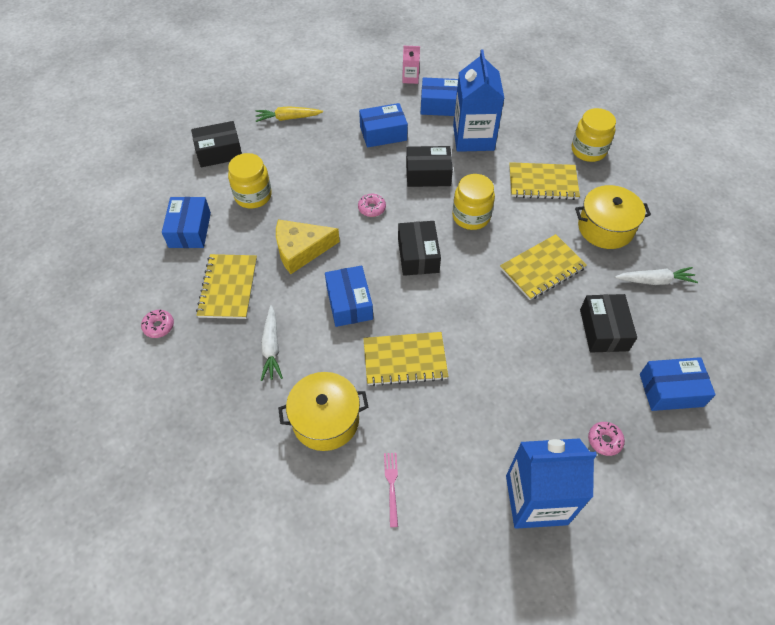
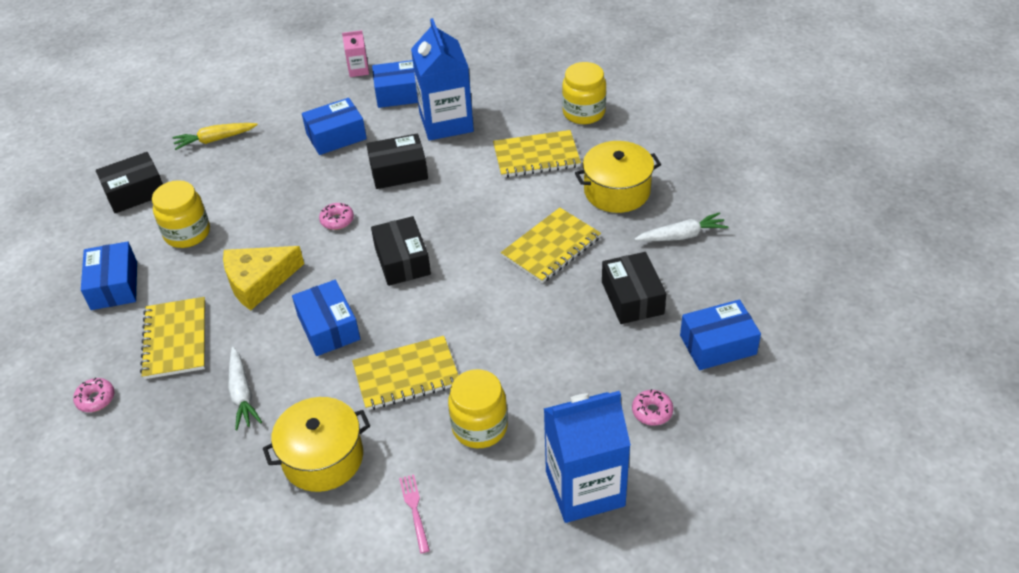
camera: 10 degrees left, 10 degrees down
yellow jar [452,174,495,230] -> yellow jar moved to [448,369,508,448]

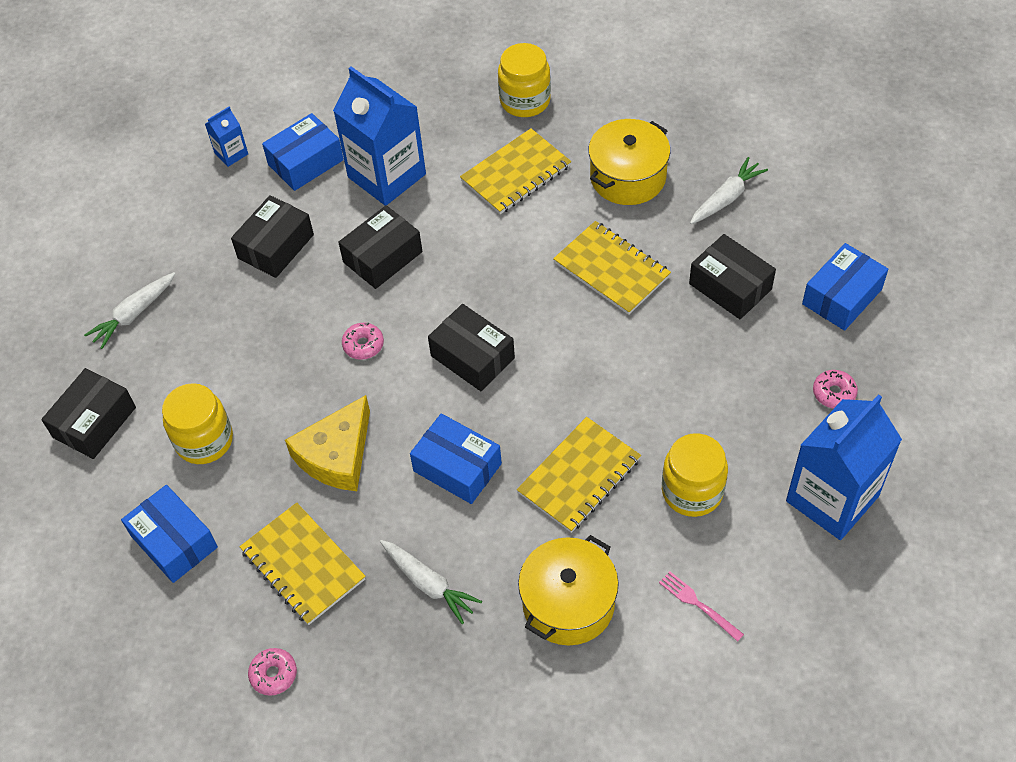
camera: 30 degrees left, 10 degrees up
yellow carrot [172,123,258,150] -> white carrot [84,272,175,349]
blue box [302,98,367,155] -> black box [231,195,314,278]
pink carton [342,30,369,77] -> blue carton [205,107,248,167]
yellow notebook [501,208,601,283] -> yellow notebook turned 60 degrees counterclockwise [553,221,671,315]

